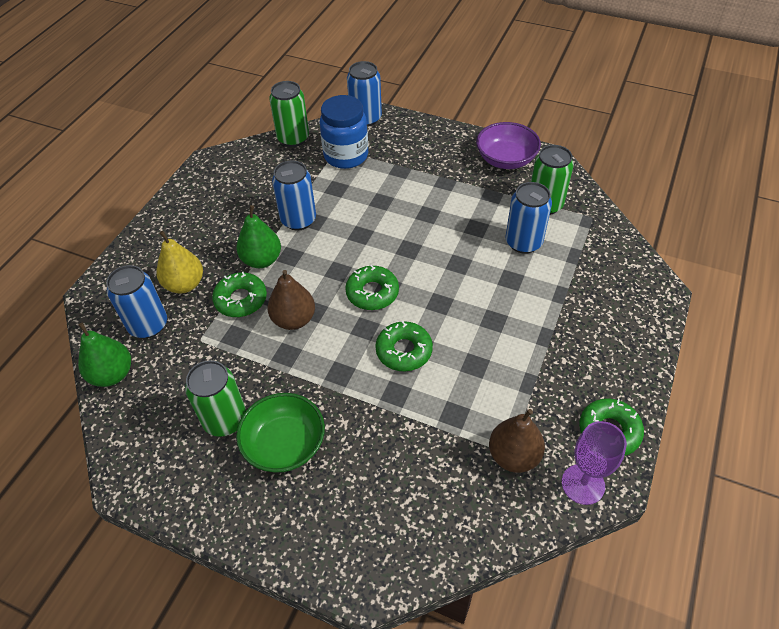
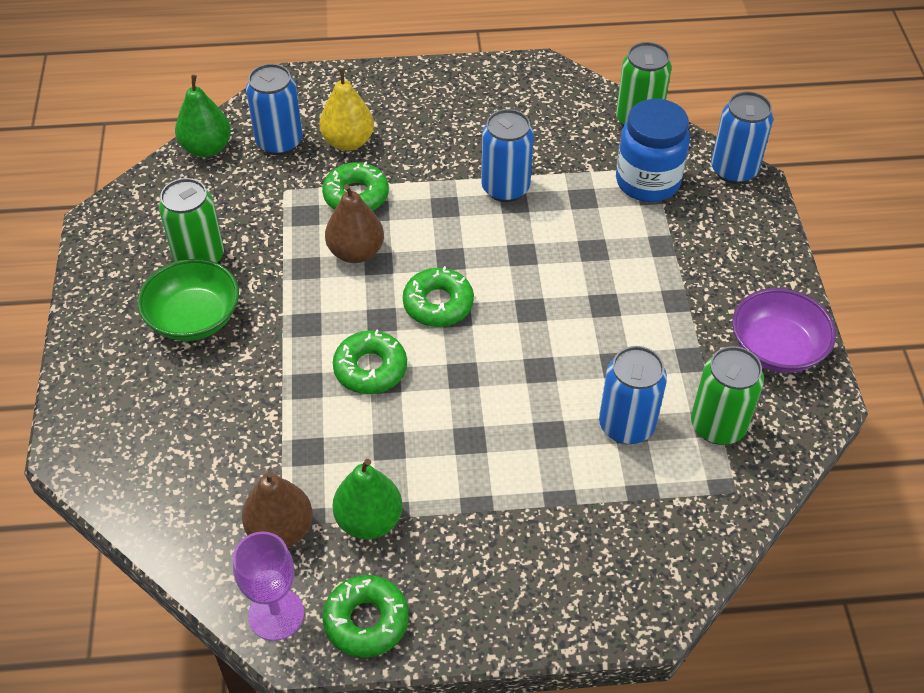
camera: 60 degrees right, 0 degrees up
green pear [236,205,281,268] -> green pear moved to [333,459,402,539]

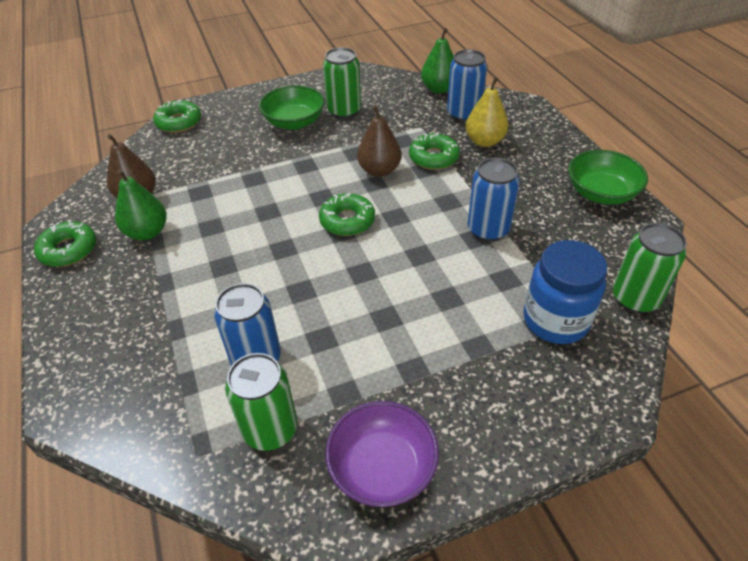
camera: 75 degrees right, 5 degrees down
purple goblet [233,531,304,641] -> none
green donut [333,329,407,394] -> green donut moved to [153,100,201,133]
blue can [711,92,773,184] -> none
none -> green bowl [568,150,648,205]

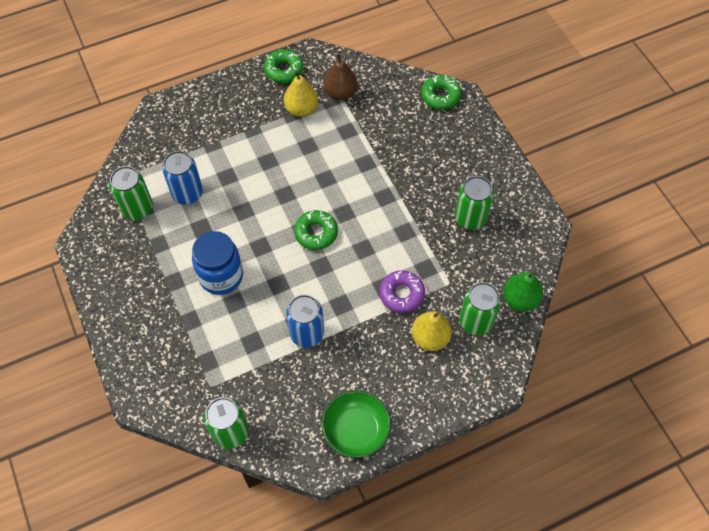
camera: 85 degrees right, 15 degrees up
green pear [115,169,167,240] -> yellow pear [284,71,318,117]
green bowl [259,85,325,130] -> none
purple bowl [325,401,439,507] -> none
brown pear [357,105,402,177] -> none
green donut [409,133,460,170] -> purple donut [380,270,425,313]
blue can [447,49,487,122] -> green can [460,282,501,335]
blue jar [524,240,607,344] -> blue jar moved to [192,231,243,295]

